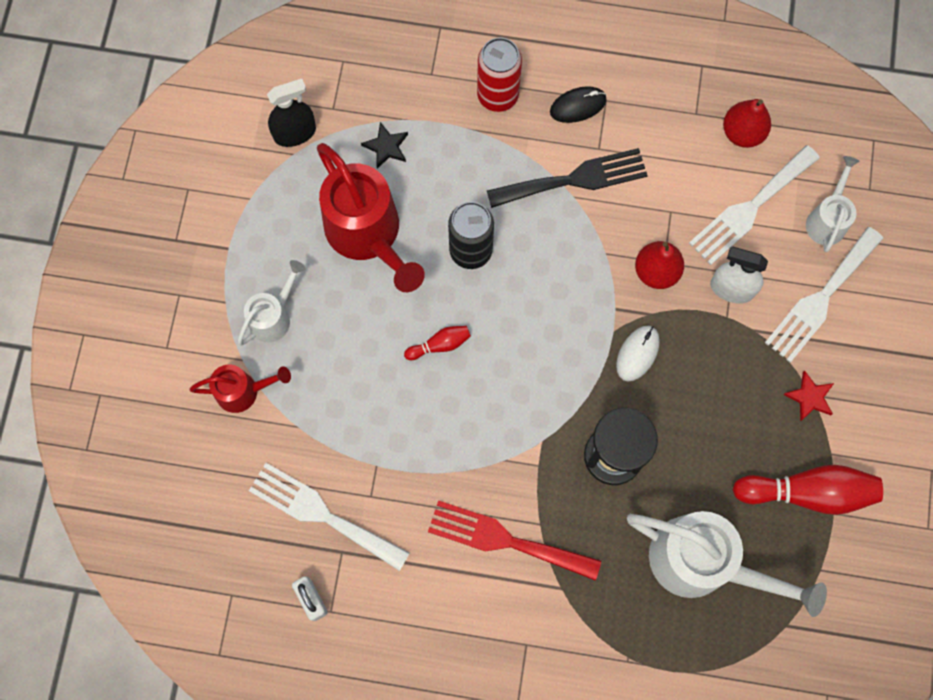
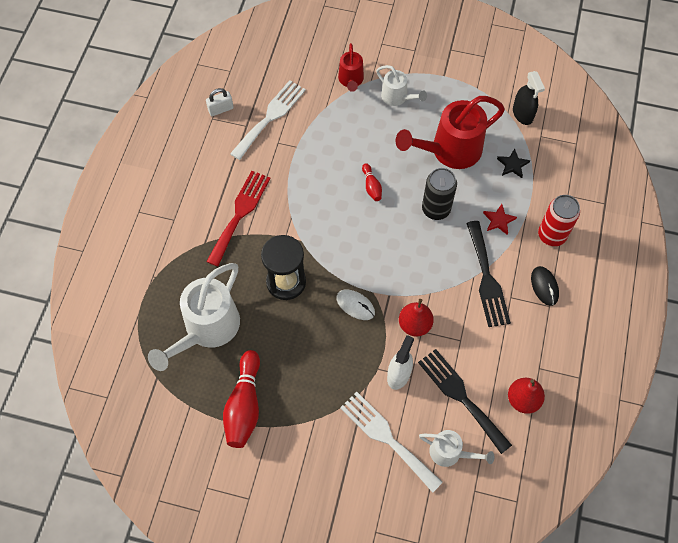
camera: 95 degrees right, 10 degrees down
white fork [689,145,820,265] -> black fork [418,349,512,454]
red star [783,371,834,421] -> red star moved to [483,204,517,235]

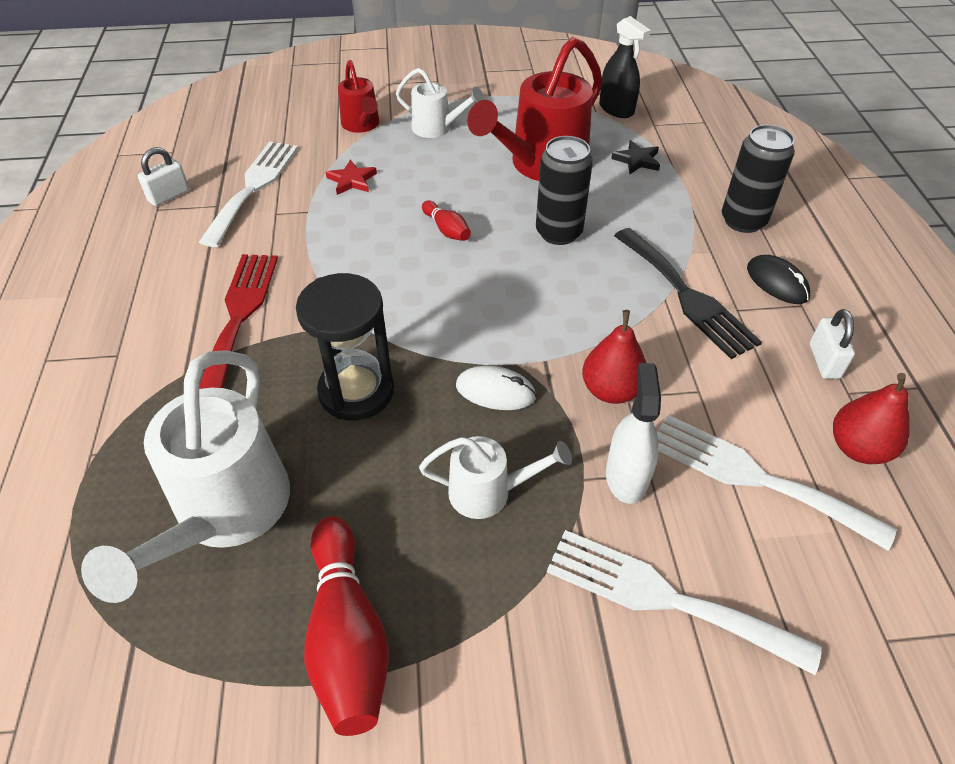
camera: 20 degrees left, 15 degrees down
black fork [418,349,512,454] -> white fork [657,414,897,551]
white watering can [419,430,494,467] -> white watering can moved to [419,436,572,519]
red star [483,204,517,235] -> red star moved to [326,160,377,195]
red can [538,195,580,246] -> black can [722,125,795,233]
none -> white padlock [810,309,855,379]

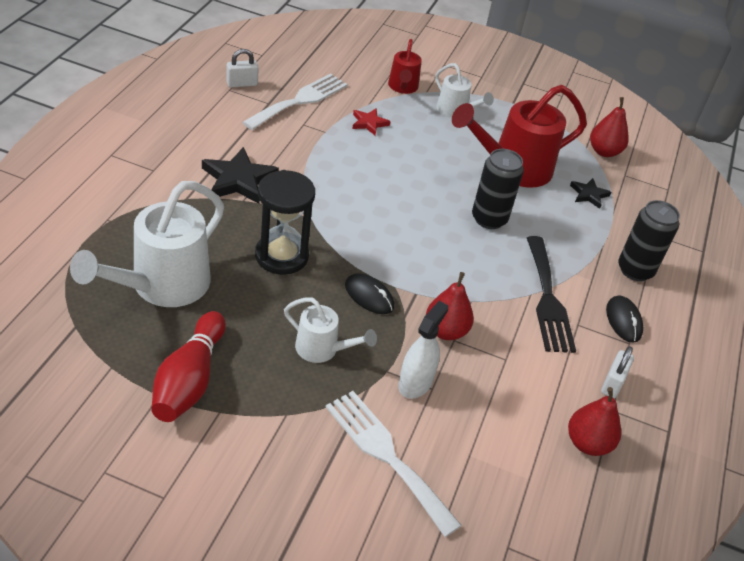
camera: 20 degrees right, 5 degrees down
red fork [199,254,278,389] -> black star [202,147,279,204]
red bowling pin [422,200,471,241] -> none
white mouse [456,366,536,410] -> black mouse [345,273,394,314]
black spray bottle [599,16,651,118] -> red pear [590,97,629,157]
white fork [657,414,897,551] -> none

